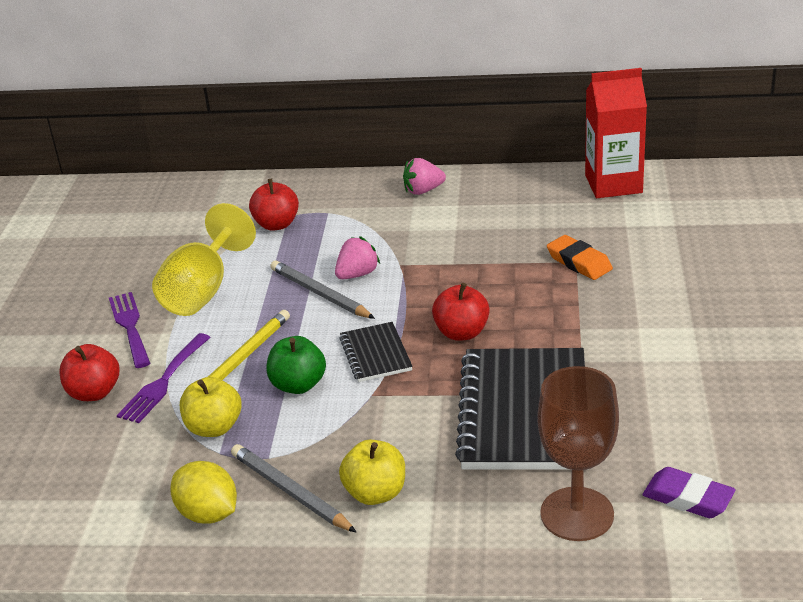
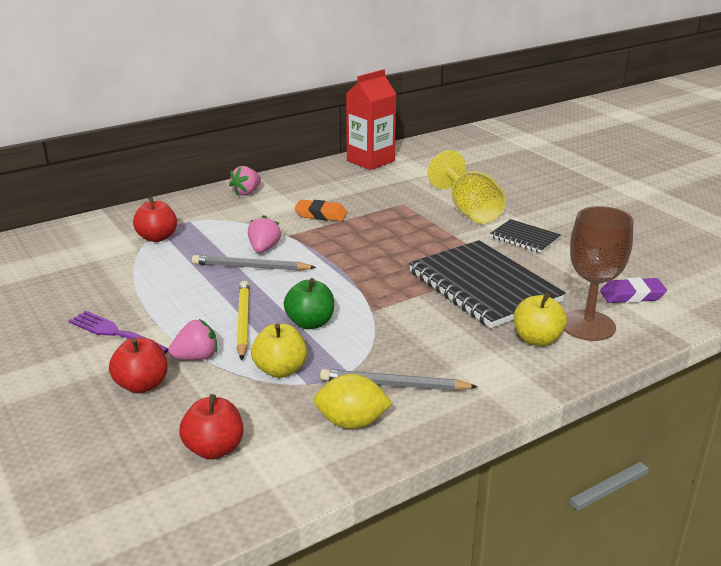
camera: 40 degrees left, 5 degrees down
purple fork [117,333,211,423] -> pink strawberry [168,319,217,360]
yellow goblet [152,203,256,316] -> yellow goblet moved to [428,150,506,224]
black notebook [339,322,413,382] -> black notebook moved to [490,219,561,253]
yellow apple [339,440,405,505] -> yellow apple moved to [514,293,567,346]
red apple [432,283,490,341] -> red apple moved to [179,394,243,459]
orange eraser [547,235,613,280] -> orange eraser moved to [294,200,347,221]

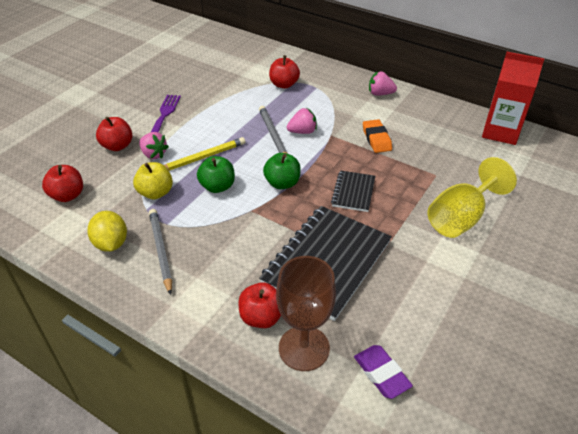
camera: 65 degrees right, 15 degrees up
black notebook [490,219,561,253] -> black notebook moved to [331,170,375,212]
yellow apple [514,293,567,346] -> red apple [238,282,281,328]
none -> green apple [263,153,301,189]

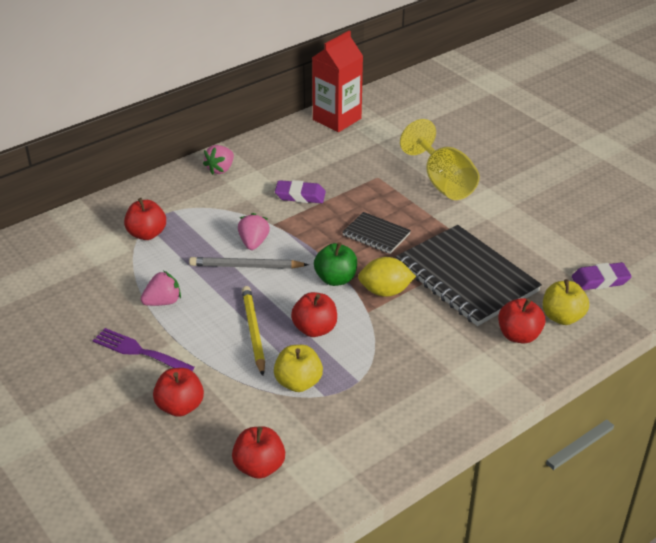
camera: 70 degrees left, 5 degrees down
yellow lemon [87,211,127,252] -> yellow lemon moved to [358,257,416,297]
pink strawberry [139,132,169,159] -> pink strawberry moved to [141,271,181,306]
grey pencil [149,209,172,295] -> none
green apple [197,156,235,193] -> red apple [291,292,337,337]
brown goblet [276,256,336,371] -> yellow apple [543,279,589,325]
orange eraser [363,119,392,153] -> purple eraser [275,180,326,203]

